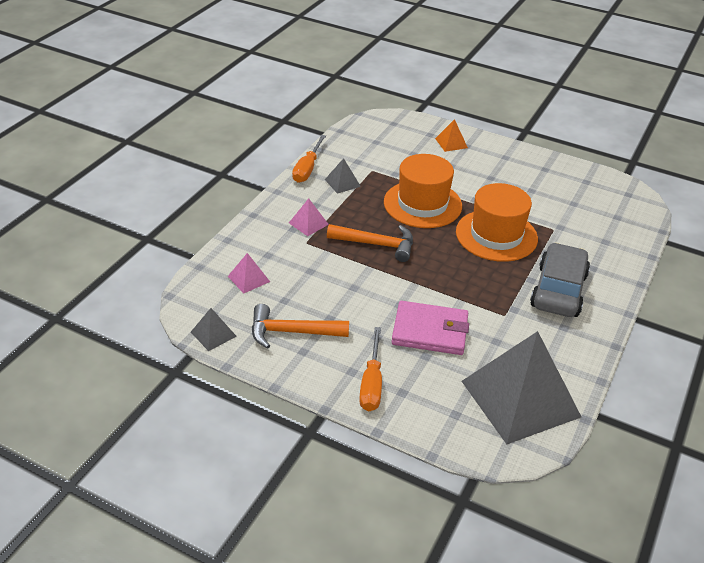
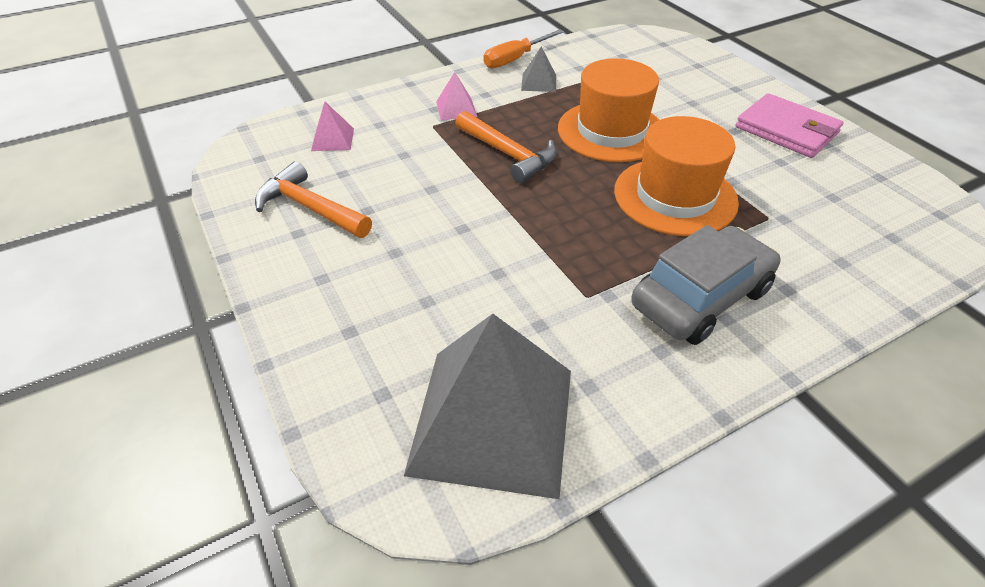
camera: 35 degrees right, 5 degrees up
grey pyramid [191,308,237,351] -> none
orange screwdriver [359,327,382,411] -> none
pink wallet [392,301,469,355] -> pink wallet moved to [736,93,843,158]
orange pyramid [435,119,468,152] -> none

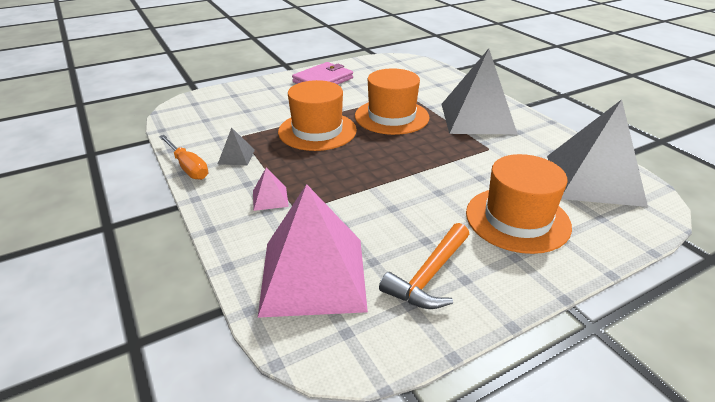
camera: 90 degrees left, 10 degrees down
pink pyramid [311,102,354,151] -> pink pyramid [258,184,368,318], size x2.45
orange hammer [455,111,557,183] -> none
grey car [631,225,781,345] -> grey pyramid [442,49,518,135]
none -> orange hat [466,154,572,254]

